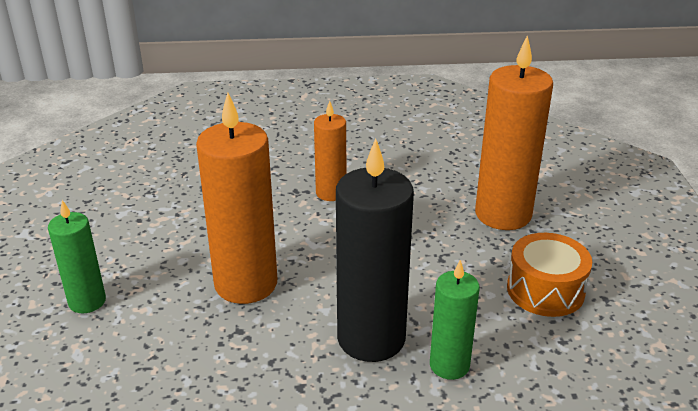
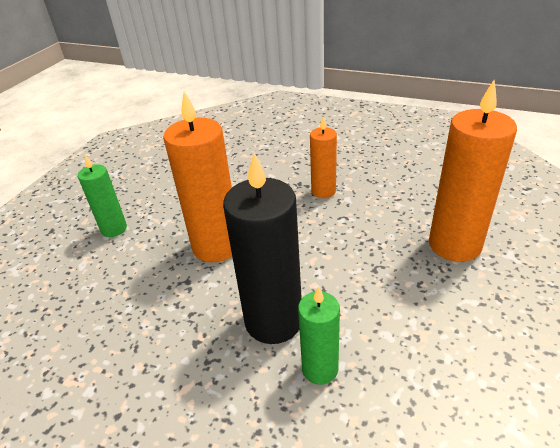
camera: 30 degrees right, 5 degrees up
orange drum [507,233,592,317] -> none

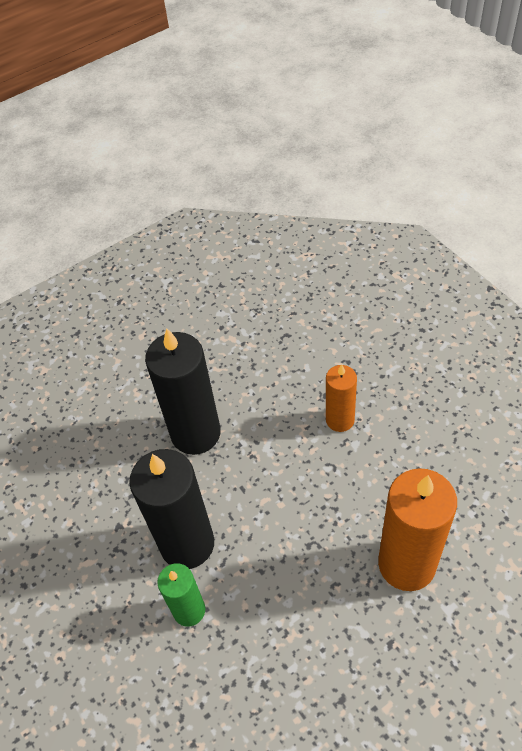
camera: 35 degrees right, 15 degrees up
green candle [78,155,127,237] -> none
orange candle [163,91,232,263] -> black candle [145,328,221,455]

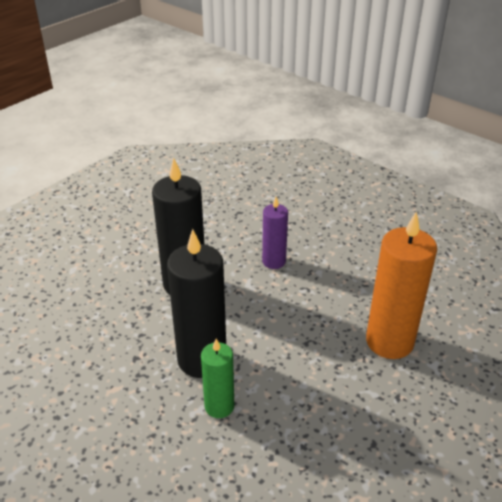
camera: 20 degrees left, 15 degrees down
orange candle [326,364,357,432] -> none
none -> purple candle [262,197,288,269]

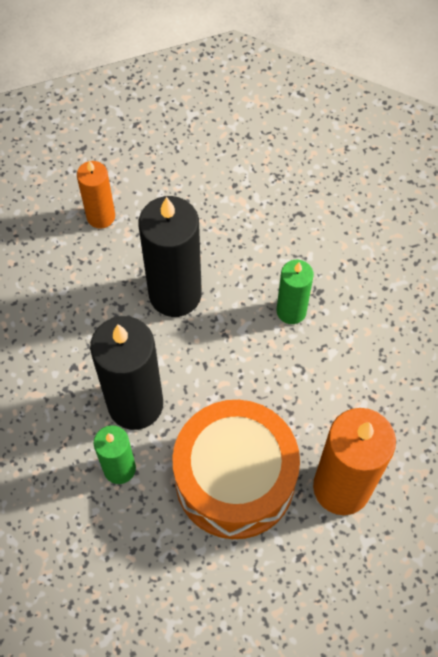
camera: 30 degrees right, 25 degrees up
purple candle [262,197,288,269] -> green candle [277,260,314,324]
none -> orange candle [77,160,115,229]
none -> orange drum [172,400,300,539]

